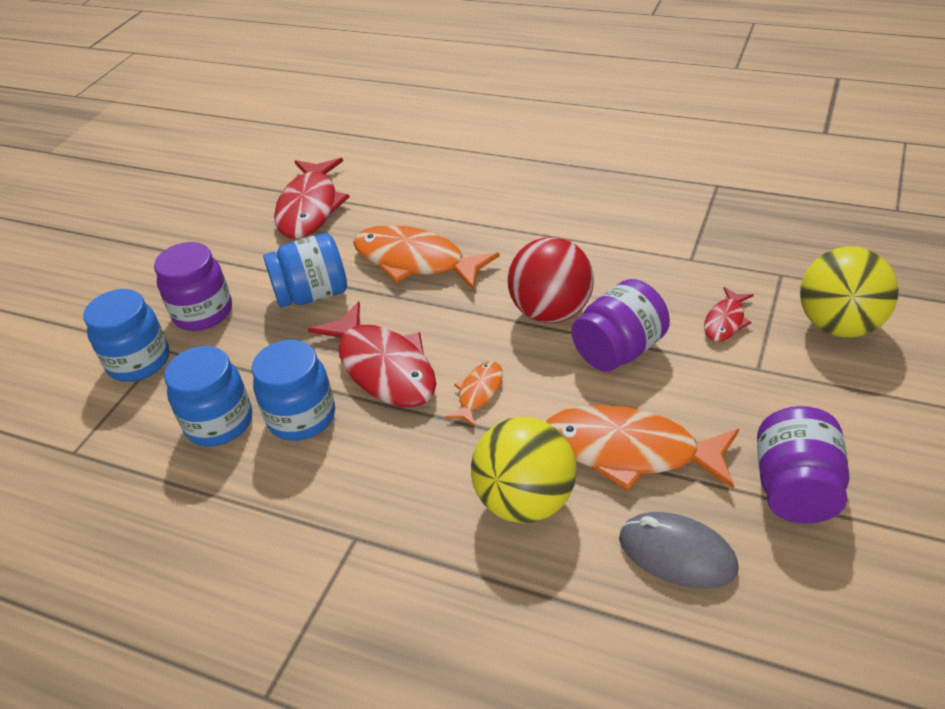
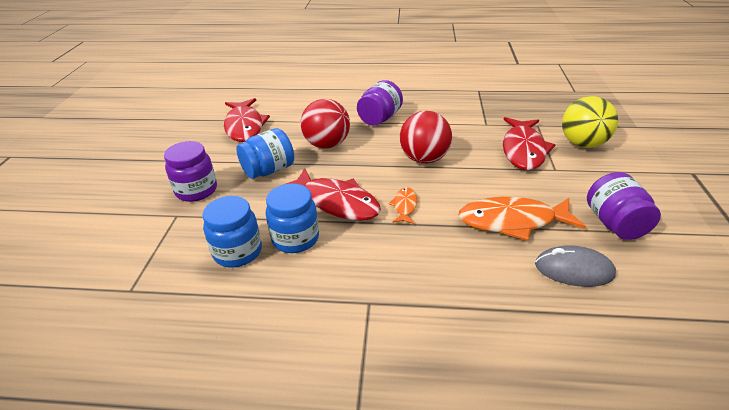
camera: 20 degrees left, 5 degrees down
blue jar [83,289,169,382] -> none
orange fish [353,225,500,291] -> red ball [301,99,350,149]
yellow ball [471,417,576,523] -> none
purple jar [571,279,670,372] -> purple jar moved to [357,80,403,125]
red fish [704,287,754,342] -> red fish [503,117,555,170], size x2.06

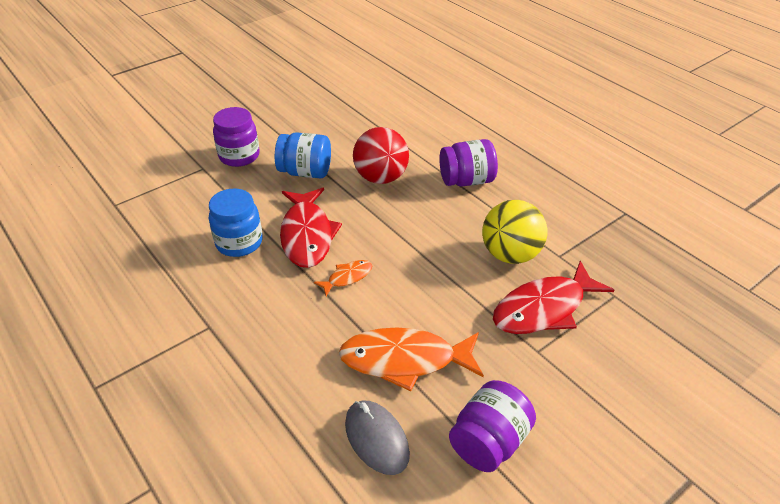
camera: 45 degrees right, 5 degrees up
blue jar [202,196,262,267] -> none
red fish [224,98,270,142] -> none
red ball [400,111,452,164] -> none
orange fish [458,197,586,241] -> orange fish turned 45 degrees counterclockwise [339,328,484,391]
yellow ball [562,96,618,148] -> yellow ball moved to [482,200,547,264]

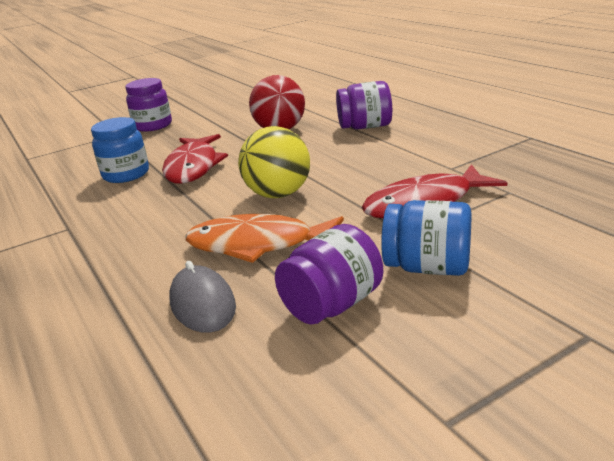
camera: 10 degrees right, 15 degrees down
blue jar [275,132,331,178] -> blue jar moved to [381,200,471,276]
orange fish [314,260,372,296] -> none
yellow ball [482,200,547,264] -> yellow ball moved to [238,126,310,198]

